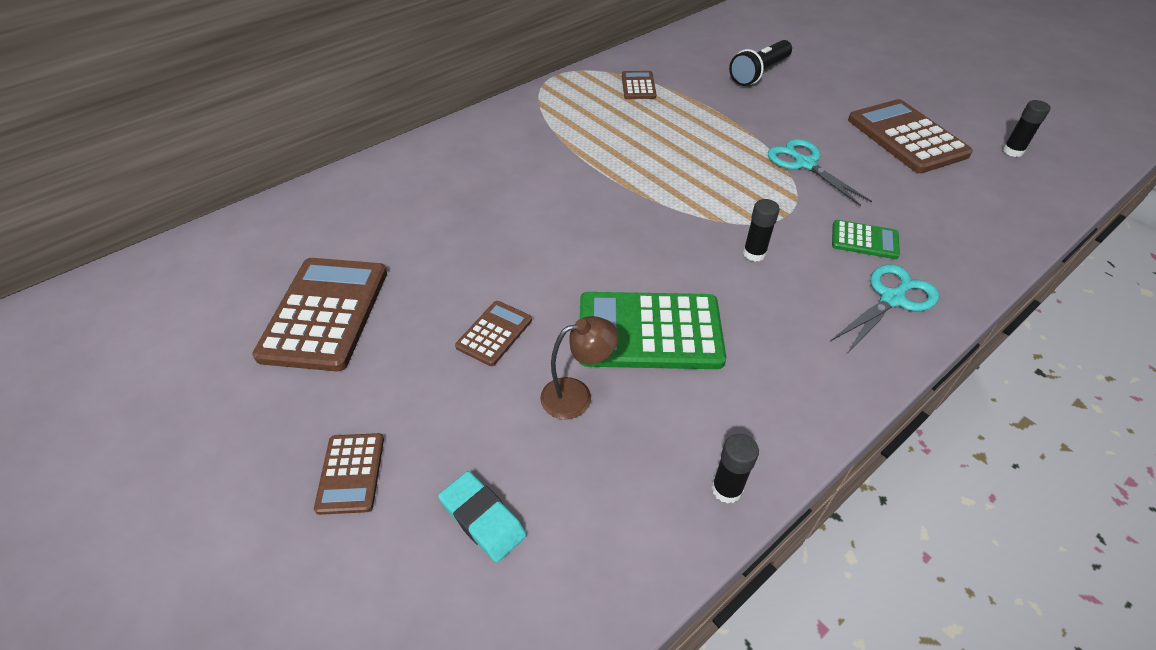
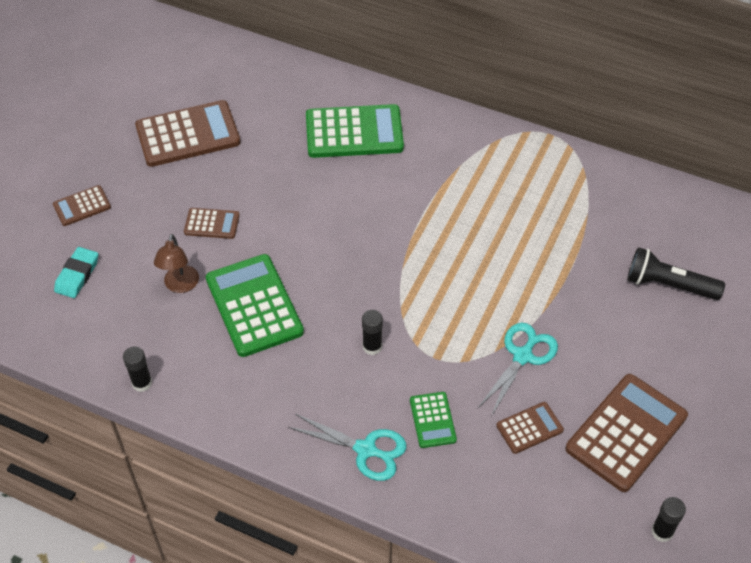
camera: 65 degrees right, 5 degrees up
brown lamp [540,316,618,419] -> brown lamp turned 45 degrees clockwise [154,234,199,293]
brown calculator [622,71,656,99] -> brown calculator moved to [496,402,564,454]
none -> green calculator [306,104,404,158]

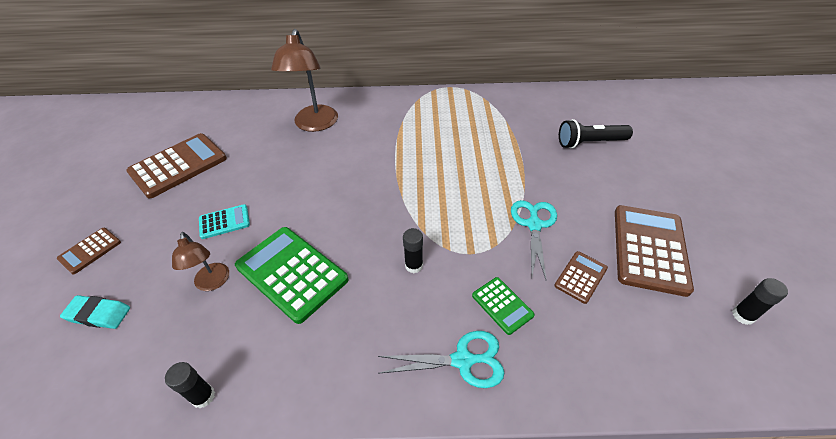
camera: 25 degrees left, 5 degrees down
turquoise eraser [54,247,98,298] -> turquoise eraser turned 75 degrees counterclockwise [60,295,130,329]
brown calculator [184,208,240,239] -> turquoise calculator [199,204,250,239]
green calculator [306,104,404,158] -> brown lamp [271,29,338,132]

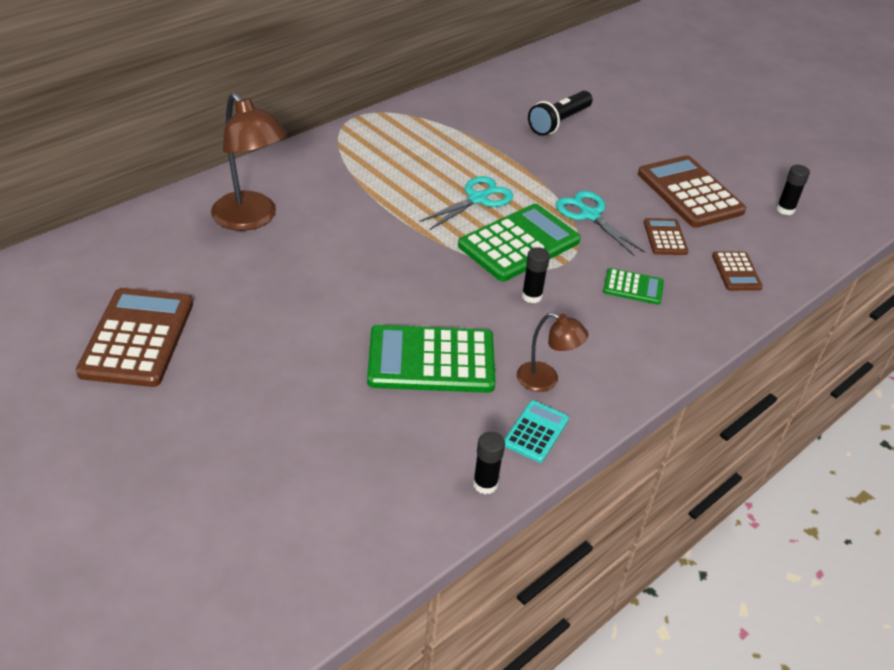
camera: 45 degrees left, 5 degrees down
brown calculator [57,228,121,274] -> brown calculator moved to [712,252,763,291]
turquoise eraser [60,295,130,329] -> none
brown lamp [172,232,229,291] -> brown lamp moved to [517,312,588,392]
turquoise calculator [199,204,250,239] -> turquoise calculator moved to [504,400,569,463]
turquoise scissors [378,331,504,388] -> turquoise scissors moved to [419,176,513,230]
none -> green calculator [458,204,581,281]

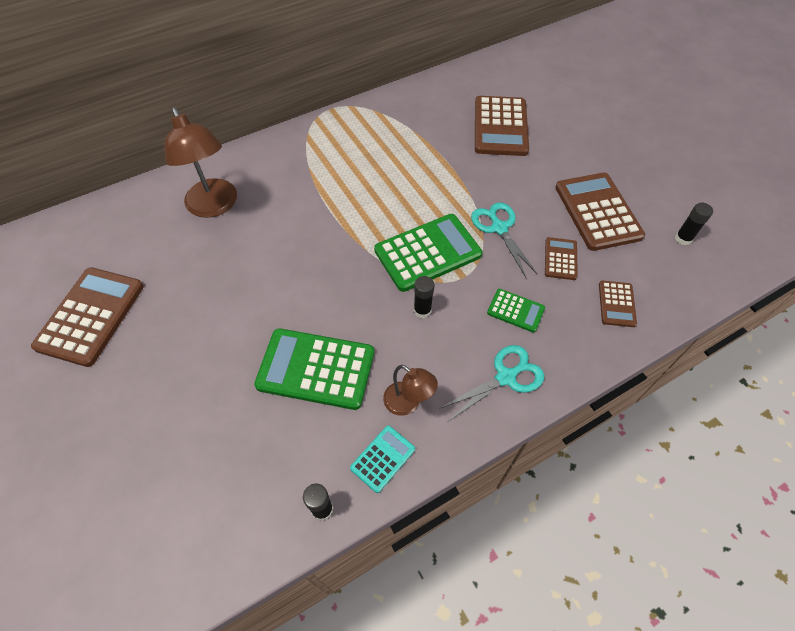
camera: 15 degrees right, 15 degrees up
turquoise scissors [419,176,513,230] -> turquoise scissors moved to [439,345,544,421]
black flashlight [528,91,593,136] -> brown calculator [475,96,529,156]

